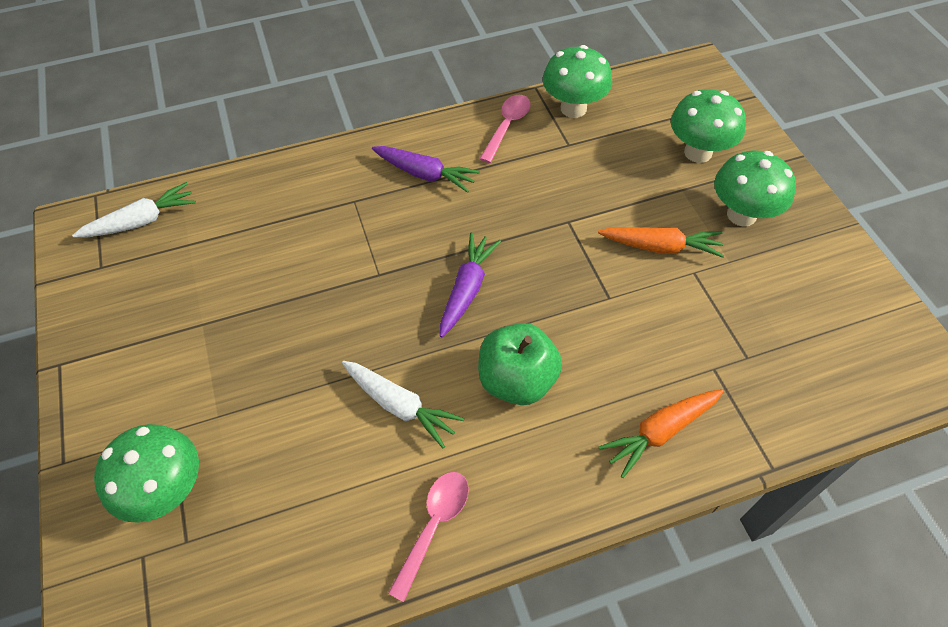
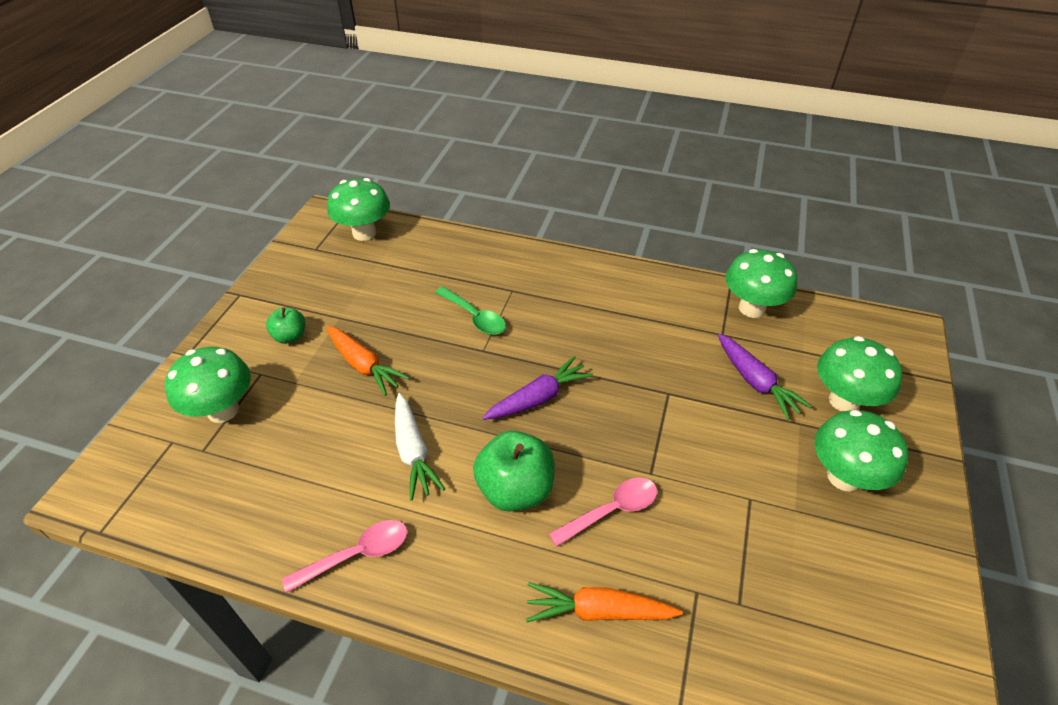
camera: 35 degrees right, 10 degrees down
white carrot [72,182,196,238] -> green mushroom [327,178,390,241]
purple carrot [372,146,480,193] -> purple carrot moved to [718,334,812,420]
pink spoon [480,95,531,163] -> pink spoon moved to [549,478,657,547]
orange carrot [598,227,724,258] -> orange carrot moved to [326,326,410,396]
none -> green apple [266,307,305,344]
none -> green spoon [435,286,506,335]

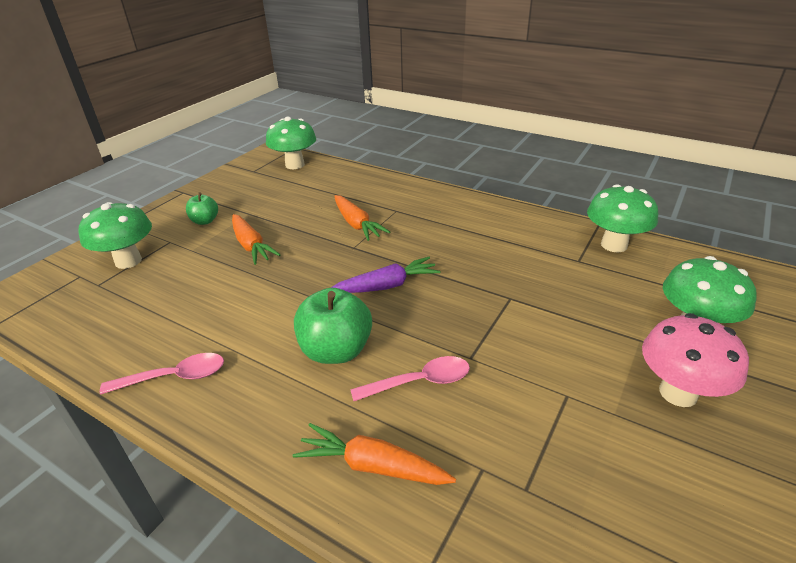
camera: 15 degrees right, 10 degrees down
white carrot [395,393,445,501] -> none
green spoon [435,286,506,335] -> orange carrot [335,195,390,241]
purple carrot [718,334,812,420] -> none
green mushroom [814,410,908,492] -> pink mushroom [642,313,749,407]

